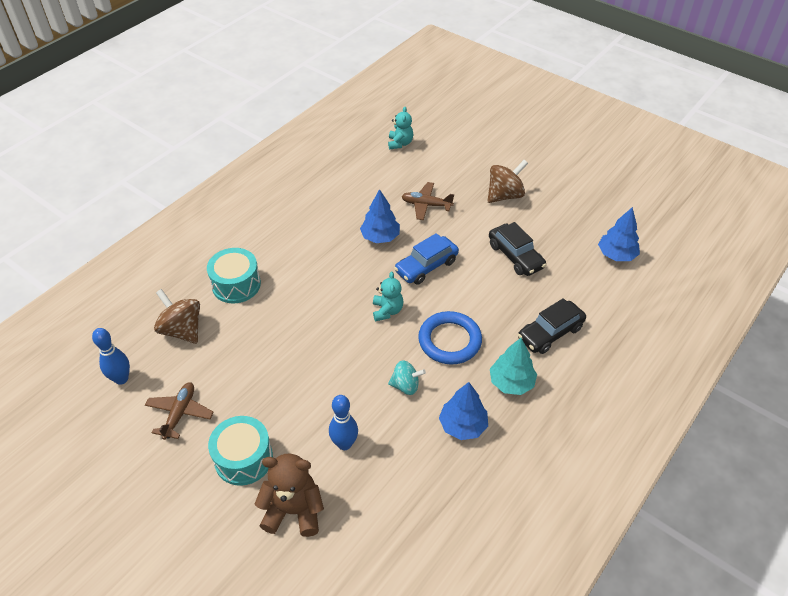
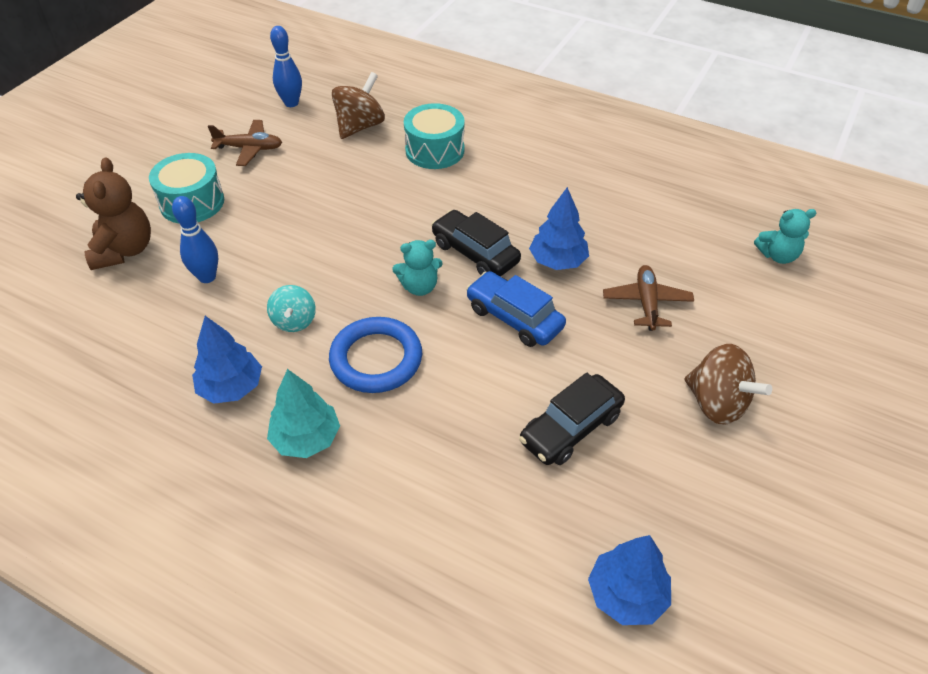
camera: 80 degrees right, 0 degrees up
black car [518,298,586,354] -> black car moved to [431,210,521,276]

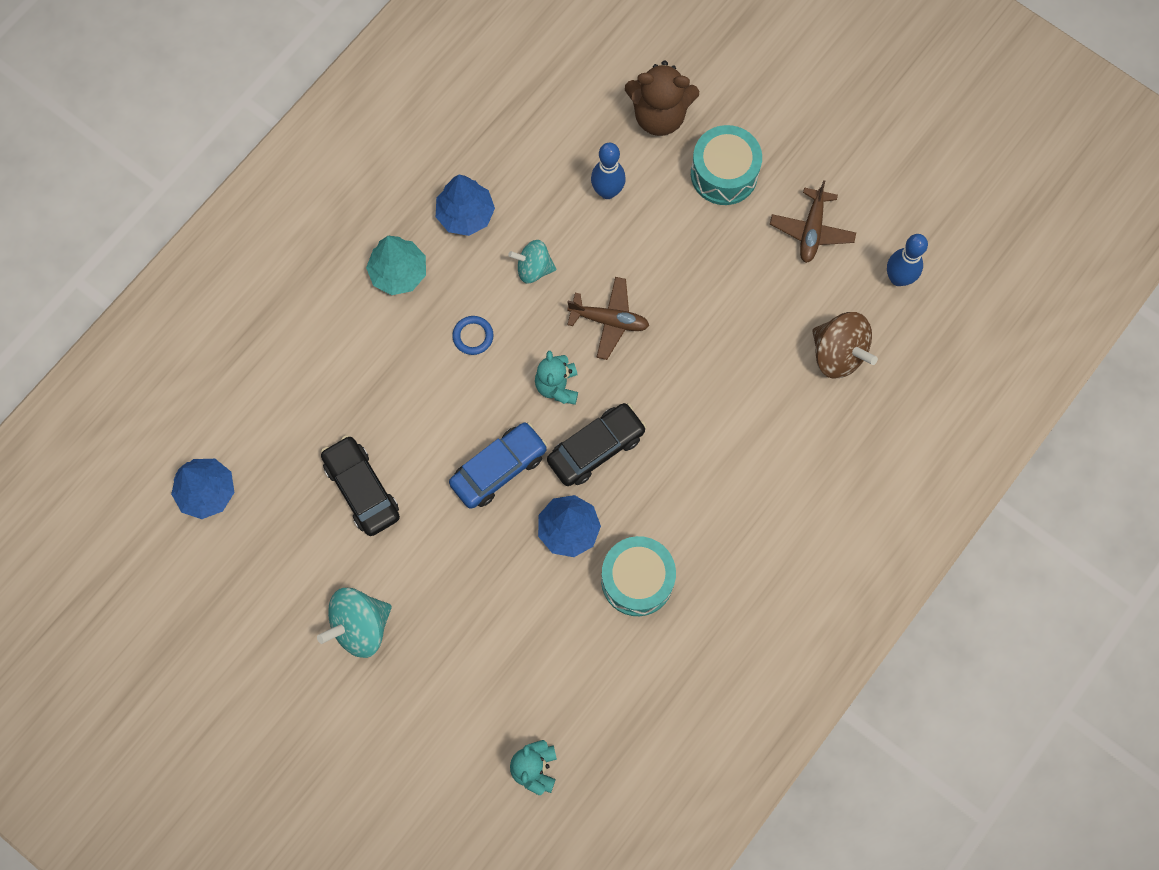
camera: 100 degrees right, 25 degrees up
blue ring [329,317,422,393] -> blue ring [452,316,494,355], size x0.48
turquoise drum [404,103,465,169] -> turquoise drum moved to [601,536,676,616]
brown plane [603,265,694,331] -> brown plane moved to [567,277,649,360]
brown spinning top [685,344,772,425] -> turquoise spinning top [317,588,392,658]

